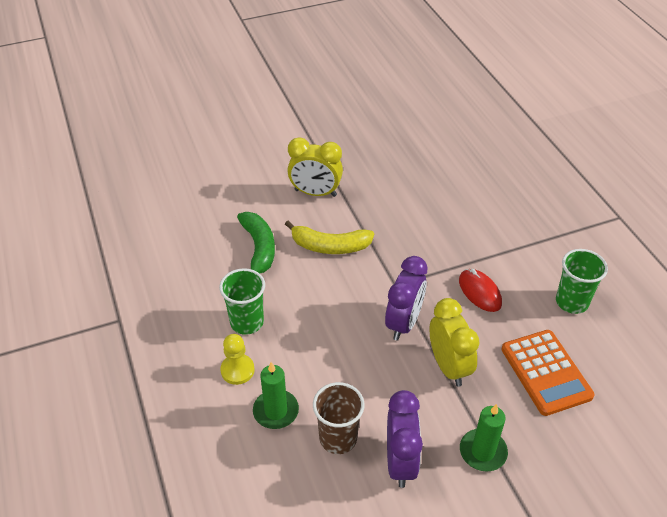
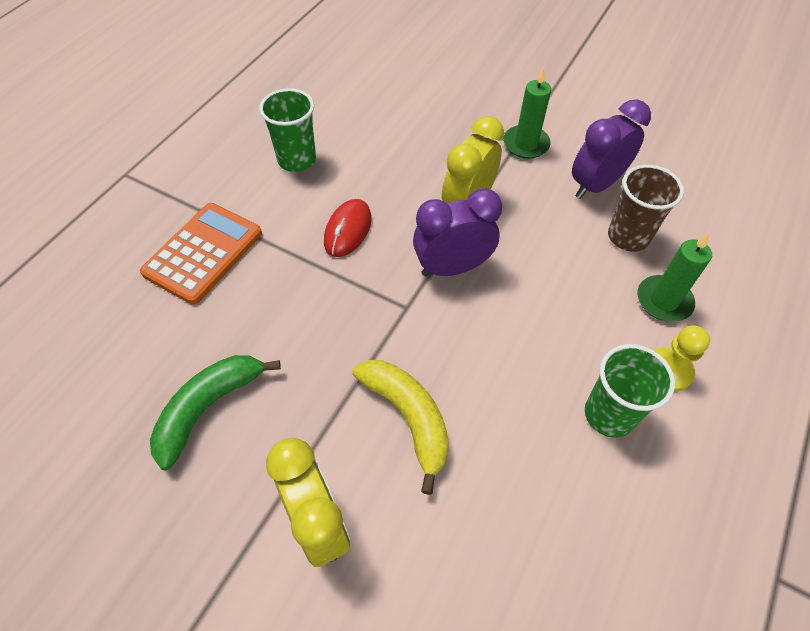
camera: 130 degrees left, 10 degrees up
green banana [237,212,275,274] -> green banana moved to [150,355,281,470]
orange calculator [501,330,595,416] -> orange calculator moved to [140,203,262,305]

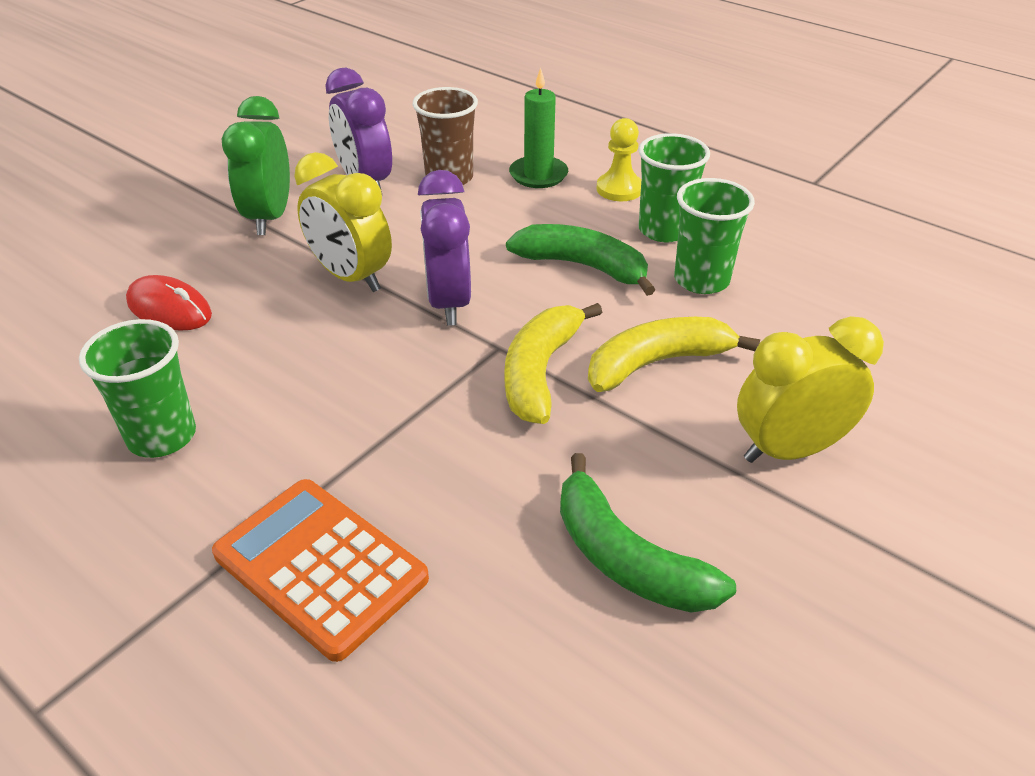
camera: 80 degrees left, 15 degrees down
red mouse [324,199,372,257] -> red mouse moved to [126,275,212,331]
green candle [503,67,551,159] -> green clock [222,96,290,235]
none -> yellow banana [504,303,602,424]
none -> green banana [506,224,655,296]
none -> green cup [674,178,755,294]

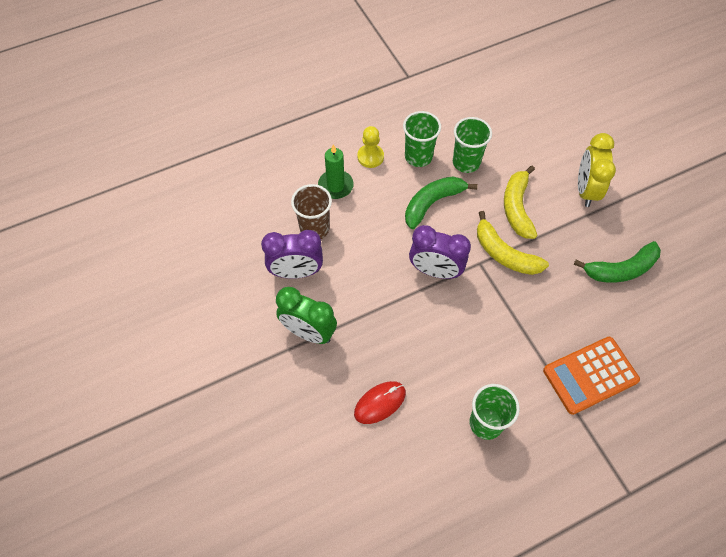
camera: 65 degrees left, 20 degrees up
yellow clock [294,152,392,292] -> none

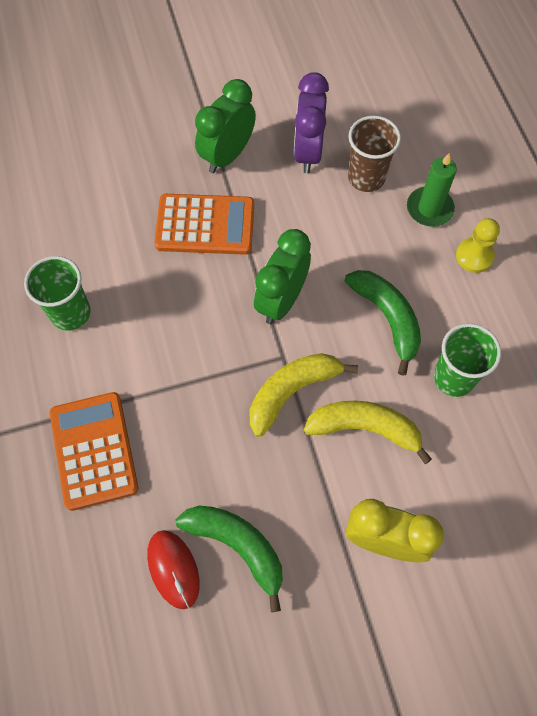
camera: 100 degrees right, 5 degrees up
red mouse [354,381,406,424] -> red mouse moved to [147,530,200,609]
green cup [403,111,441,167] -> none
purple clock [409,225,471,279] -> green clock [254,229,311,324]
green banana [573,241,661,283] -> green banana turned 135 degrees clockwise [176,505,283,612]
none -> orange calculator [154,194,254,255]

